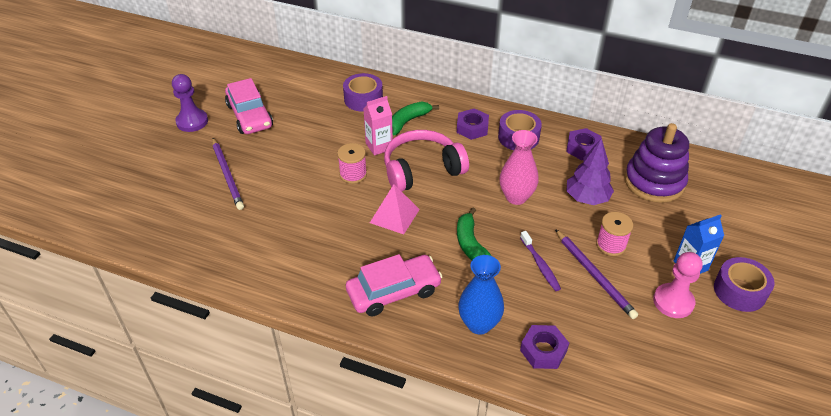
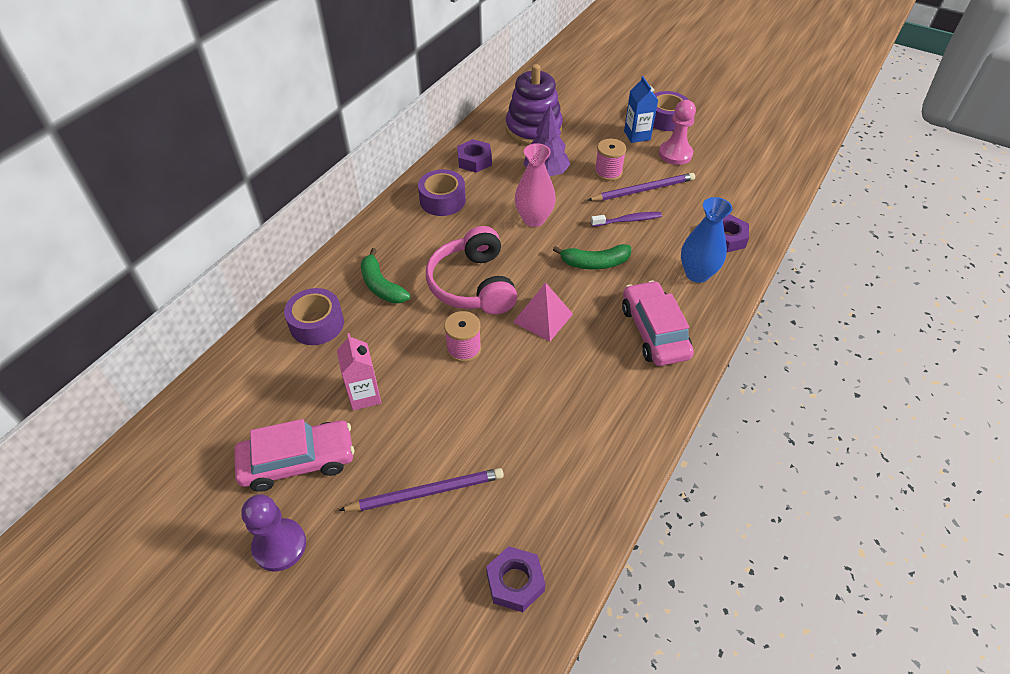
camera: 80 degrees left, 5 degrees up
pink carton [363,96,393,155] -> pink carton moved to [337,333,381,411]
purple nut [457,108,489,140] -> purple nut moved to [486,546,546,612]

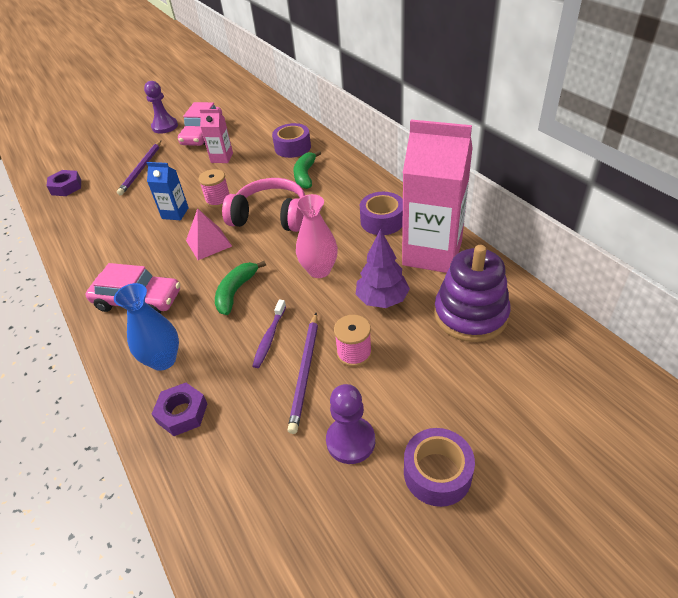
camera: 120 degrees right, 5 degrees down
green banana [361,248,411,304] -> green banana turned 75 degrees counterclockwise [293,151,321,189]
purple nut [457,139,492,173] -> pink carton [402,120,473,273]
blue carton [624,76,658,143] -> blue carton moved to [147,162,189,220]
pink pawn [659,100,696,165] -> purple pawn [326,384,375,464]

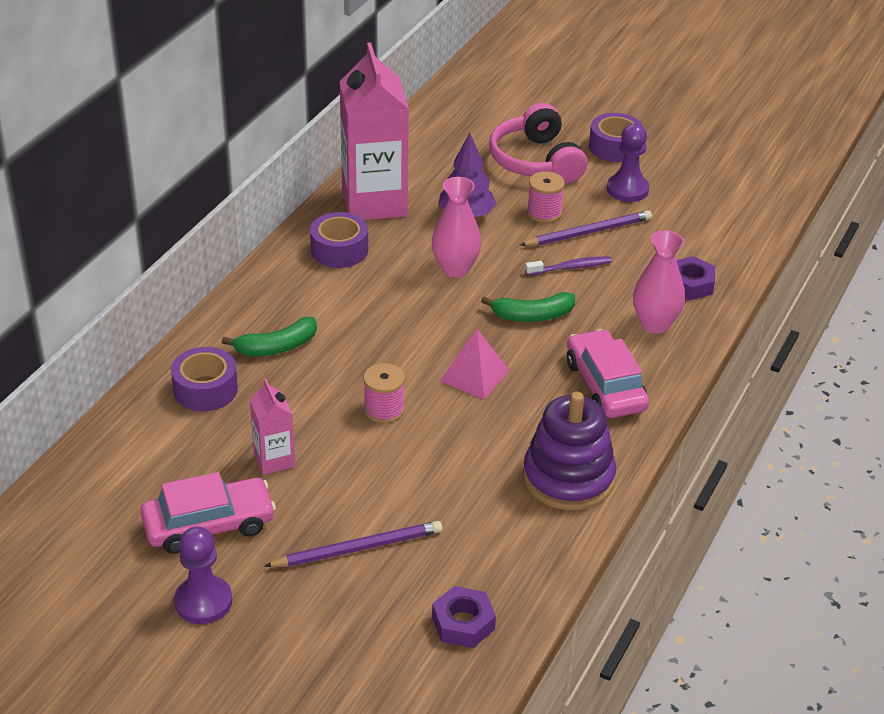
camera: 125 degrees left, 5 degrees down
blue vase [114,283,179,371] -> pink vase [633,230,685,333]
blue carton [147,162,189,220] -> none
pink headphones [222,178,305,232] -> pink headphones moved to [489,103,587,184]
purple stacking toy [434,245,510,342] -> purple stacking toy moved to [523,392,616,510]

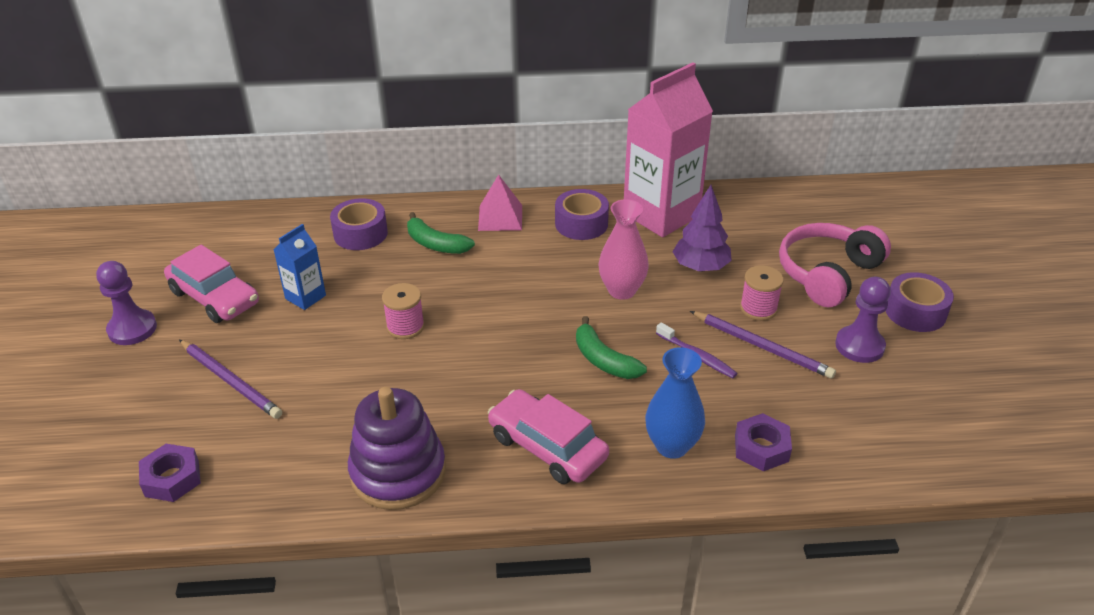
camera: 60 degrees right, 0 degrees up
pink carton [250,379,295,475] -> blue carton [274,224,326,310]
pink pyramid [440,329,510,400] -> pink pyramid moved to [478,174,522,231]
pink car [567,329,649,418] -> pink car turned 90 degrees counterclockwise [488,389,609,484]
pink vase [633,230,685,333] -> blue vase [645,347,705,459]

